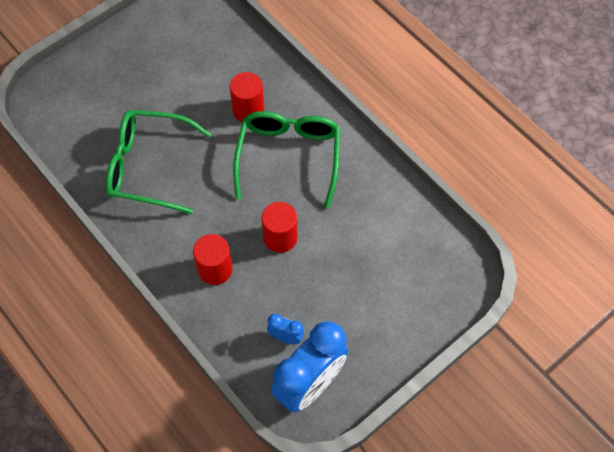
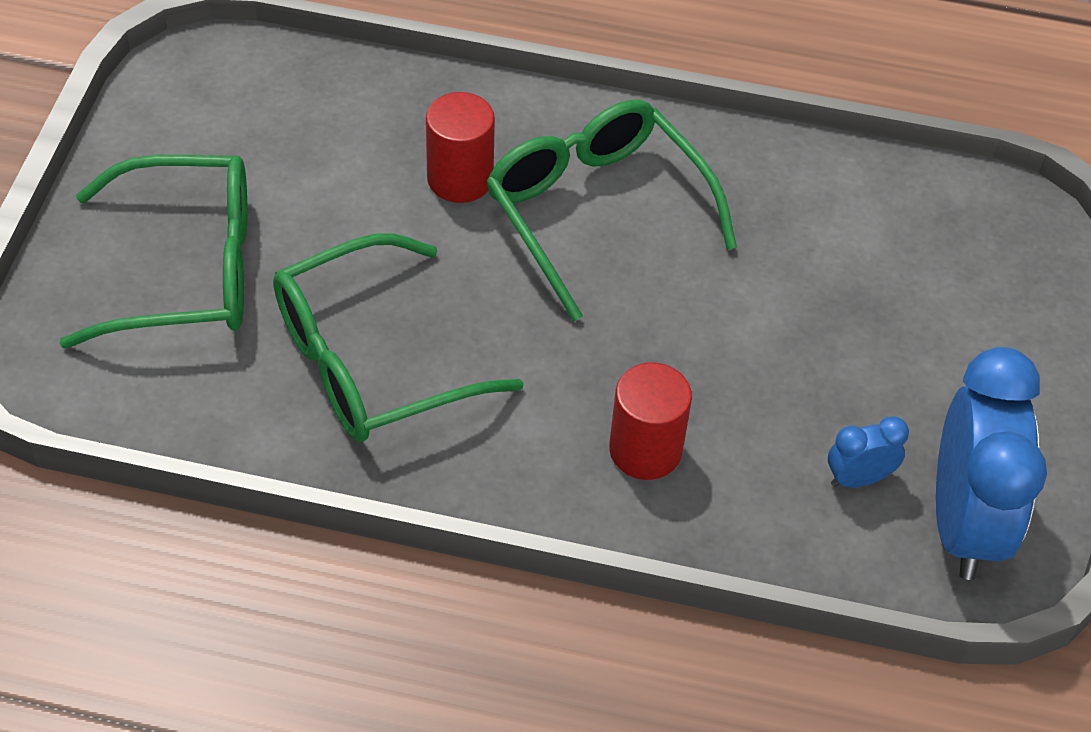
camera: 40 degrees left, 10 degrees down
red cylinder [262,202,298,253] -> none
none -> green glasses [60,155,247,348]

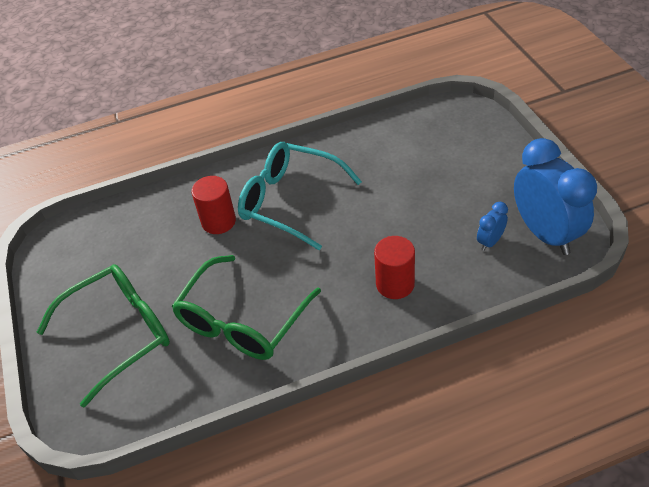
camera: 25 degrees left, 5 degrees down
green glasses [486,100,737,322] -> turquoise glasses [238,142,362,250]

